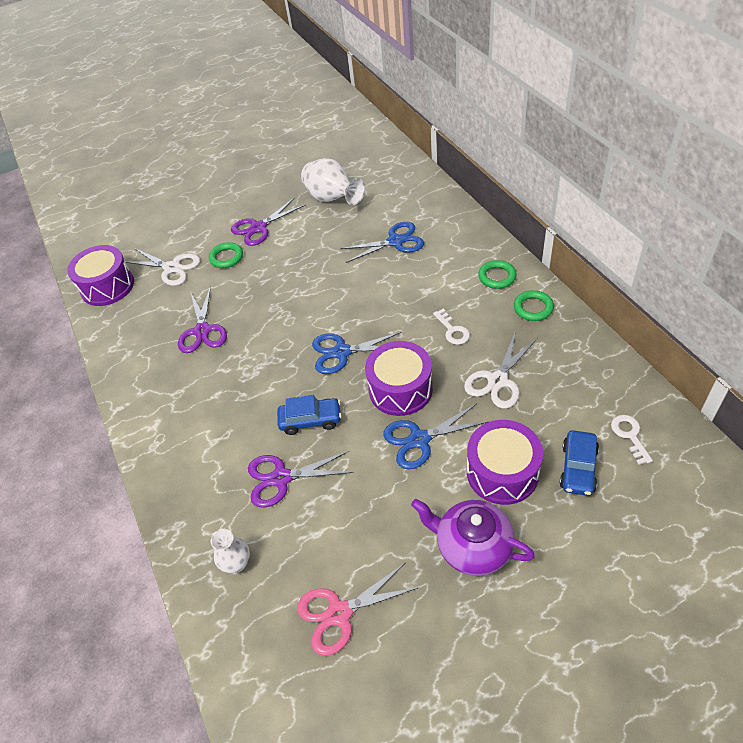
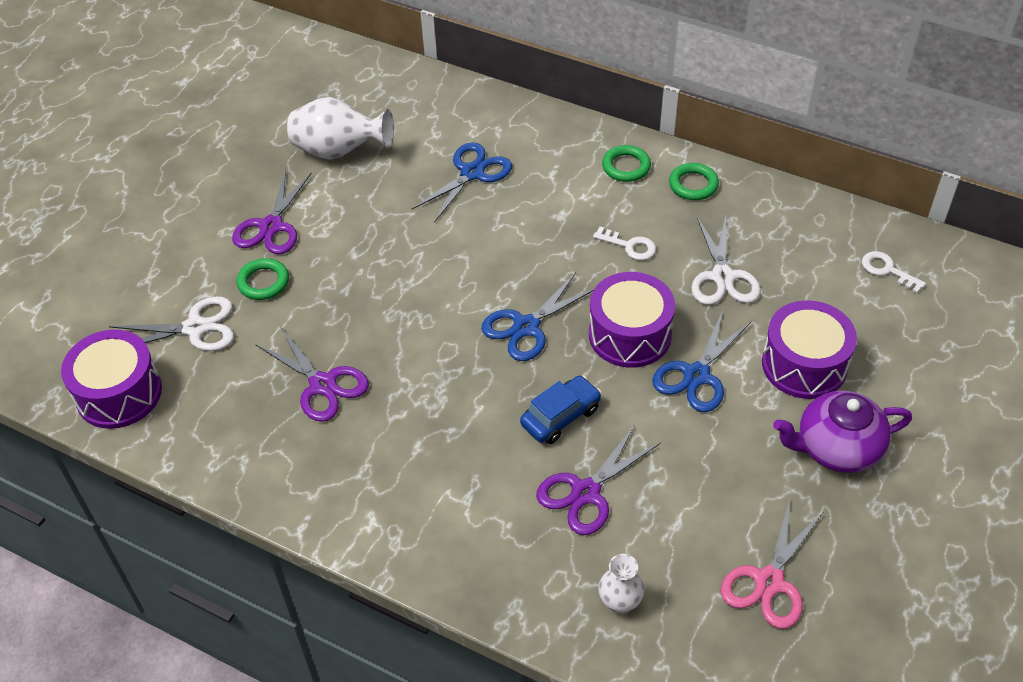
camera: 40 degrees left, 0 degrees up
blue car [560,430,599,496] -> none

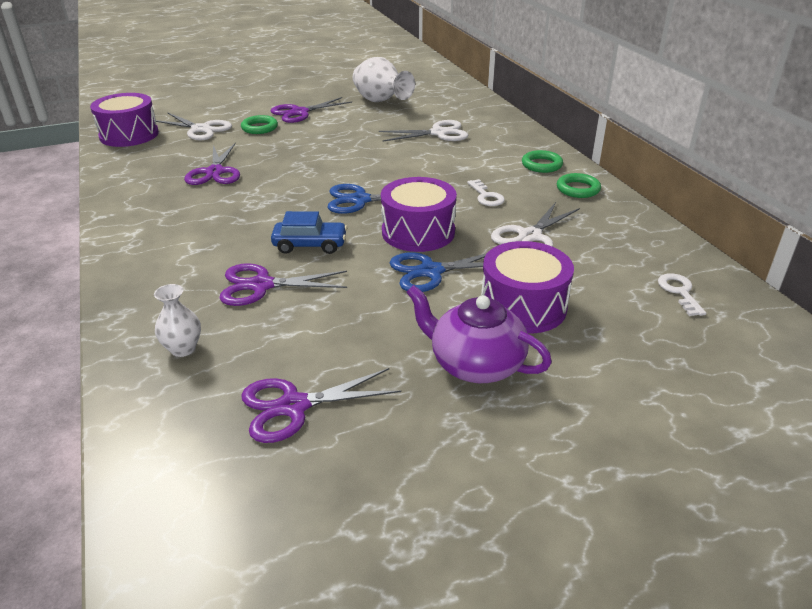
camera: 40 degrees right, 15 degrees down
blue scissors [412,142,512,223] -> white scissors [379,120,468,142]
pink scissors [720,500,823,629] -> purple scissors [241,368,401,443]

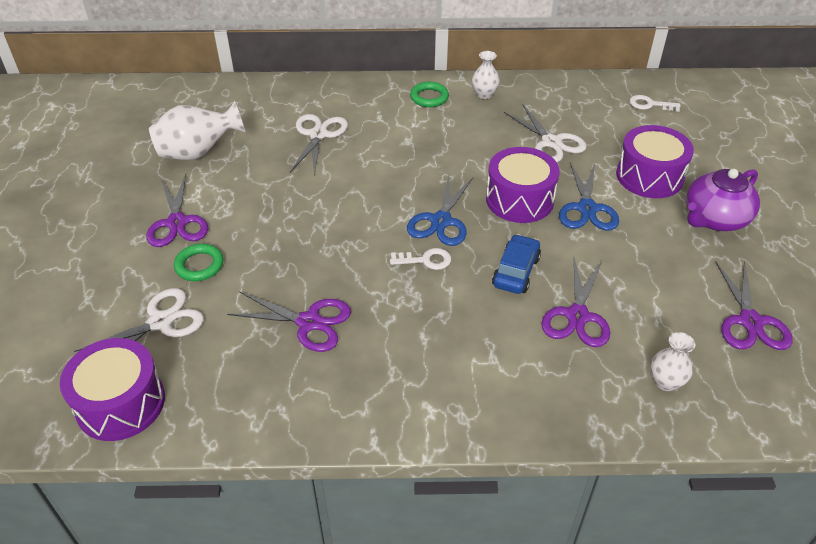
camera: 70 degrees left, 10 degrees up
white key [467,179,505,206] -> white key moved to [390,248,451,270]
green ring [557,173,601,198] -> white vase [472,51,500,99]

